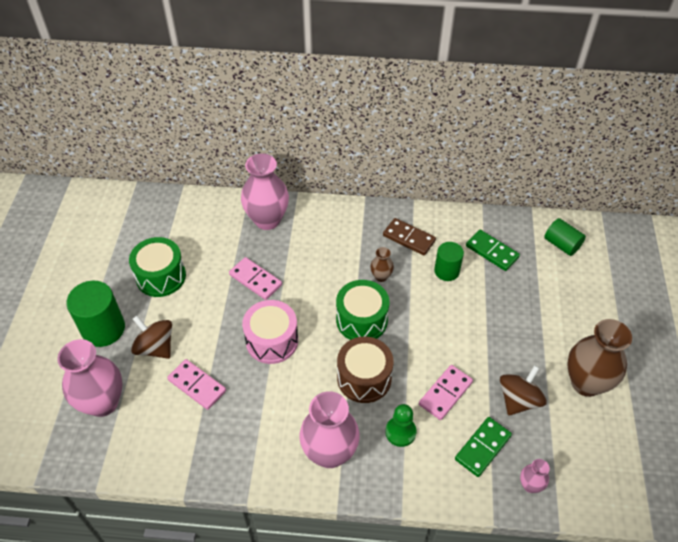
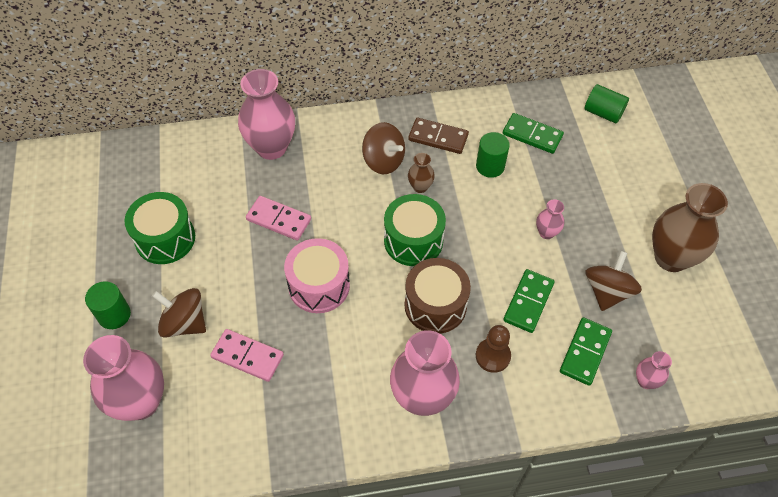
camera: 15 degrees left, 5 degrees up
green cylinder [66,281,125,347] -> green cylinder [85,281,131,329], size x0.62
green pawn [385,404,417,447] -> brown pawn [476,325,511,373]
pink domino [419,365,473,420] -> green domino [503,269,555,333]
none -> brown spinning top [362,122,405,175]
none -> pink vase [536,199,564,239]

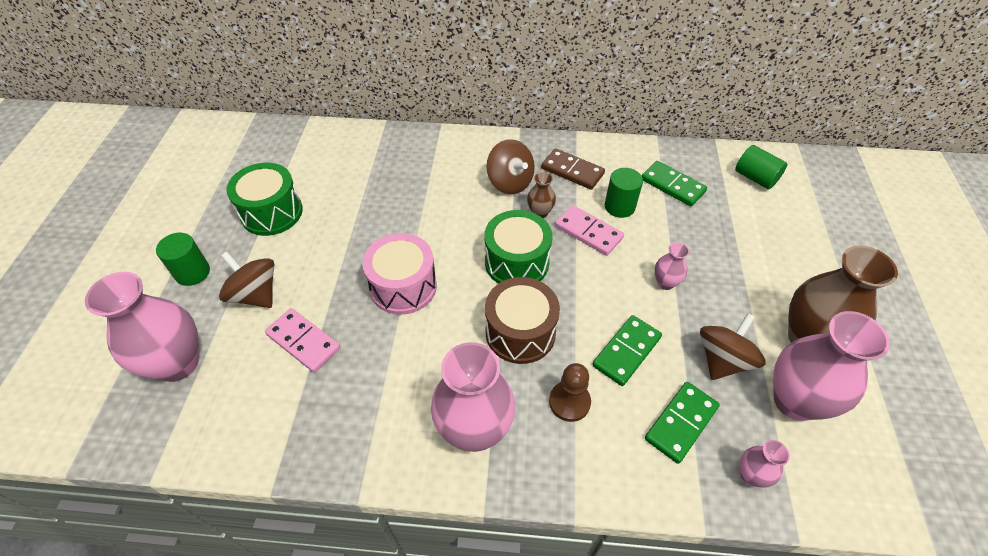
camera: 15 degrees right, 5 degrees down
pink vase [238,69,295,160] -> pink vase moved to [773,311,890,421]
pink domino [246,196,311,240] -> pink domino moved to [555,205,624,256]

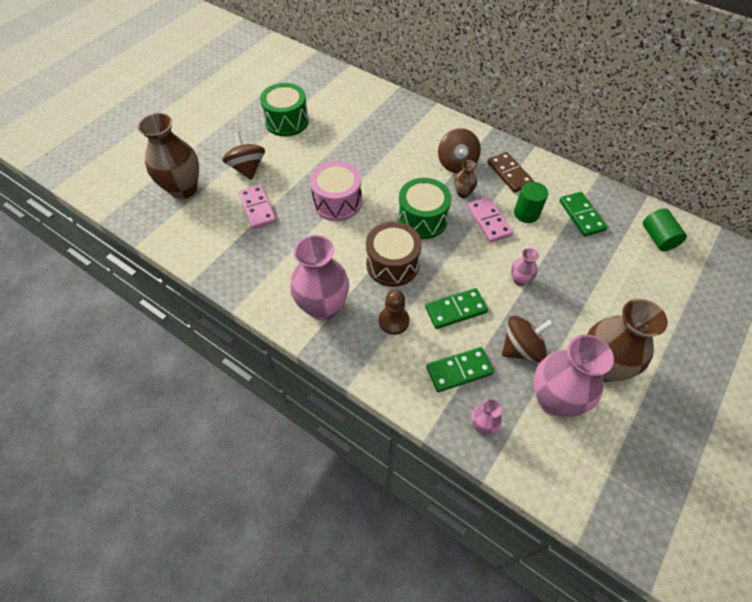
camera: 30 degrees right, 5 degrees up
pink vase [85,272,199,382] -> brown vase [137,113,199,199]
green cylinder [156,233,210,286] -> none

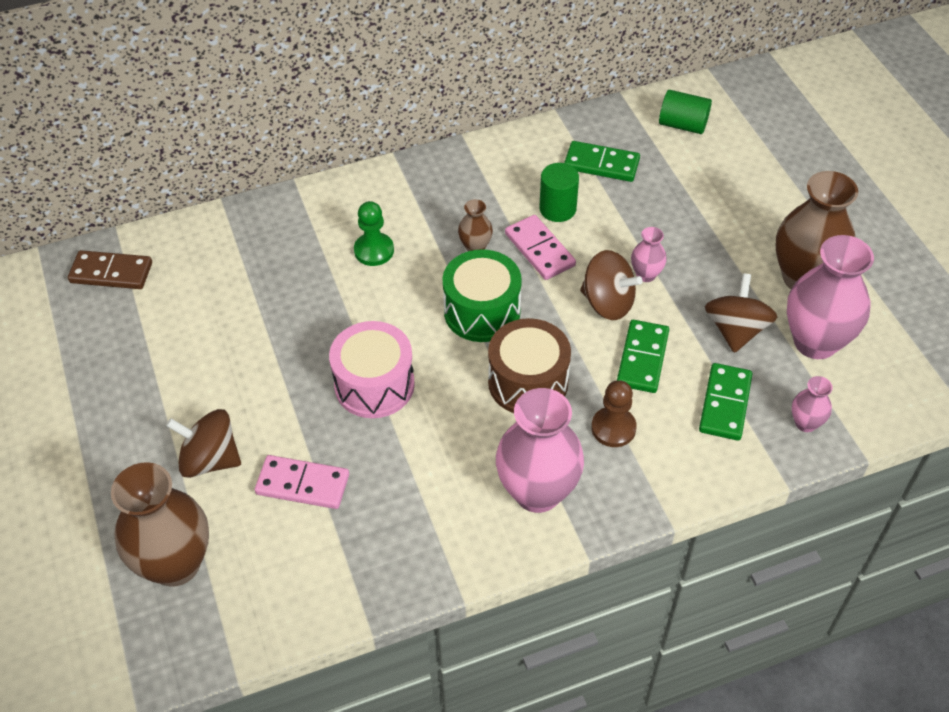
camera: 55 degrees left, 5 degrees down
green drum [260,83,309,136] -> none
brown spinning top [438,128,481,173] -> brown spinning top moved to [580,250,643,320]
pink domino [467,197,513,243] -> pink domino turned 45 degrees clockwise [505,215,576,280]
brown domino [487,152,534,193] -> brown domino moved to [68,250,152,289]
none -> green pawn [354,201,394,266]

